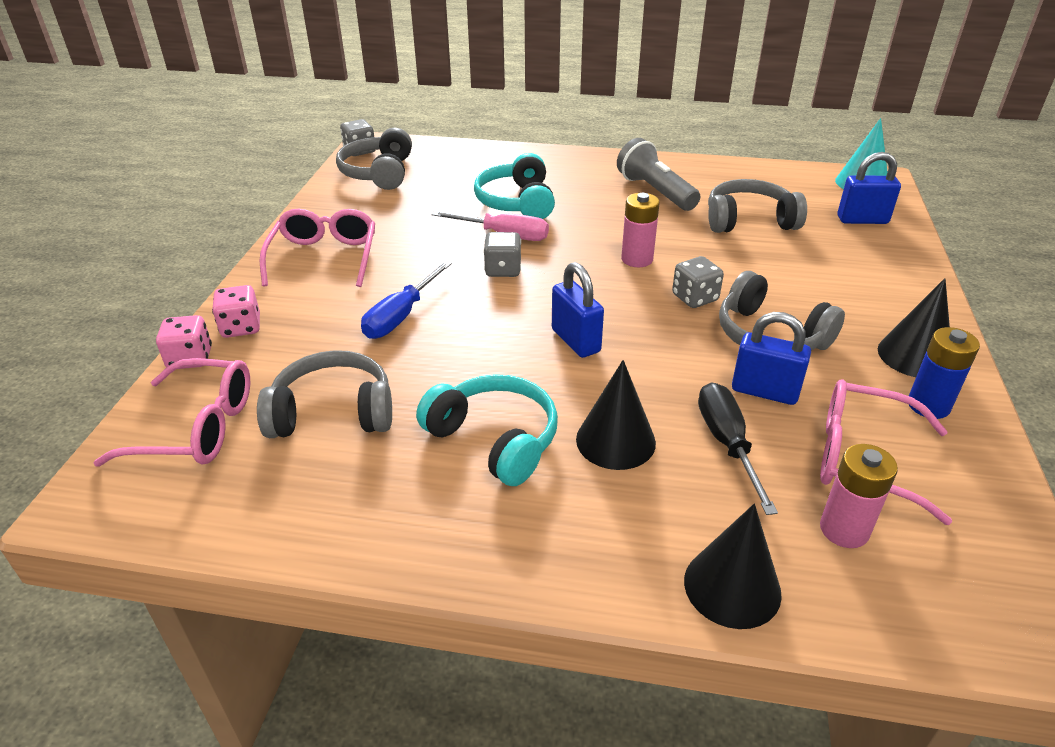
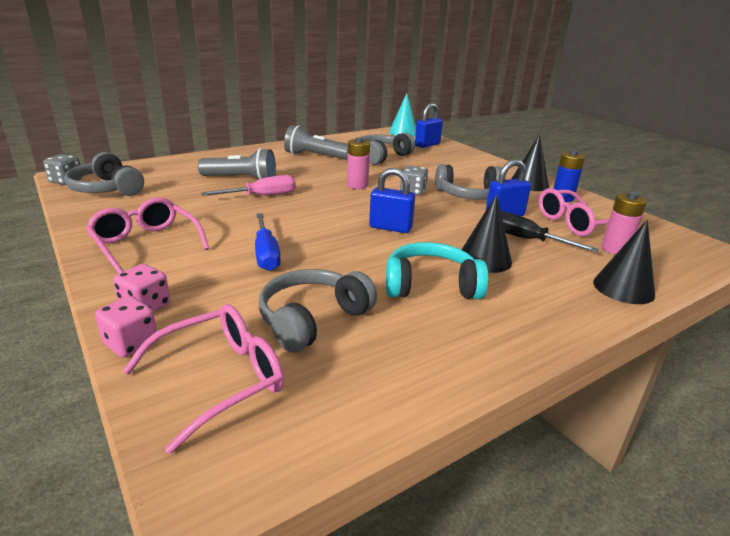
camera: 45 degrees left, 10 degrees down
turquoise headphones [474,153,555,219] -> grey flashlight [198,148,276,180]
grey dice [483,232,521,277] -> none

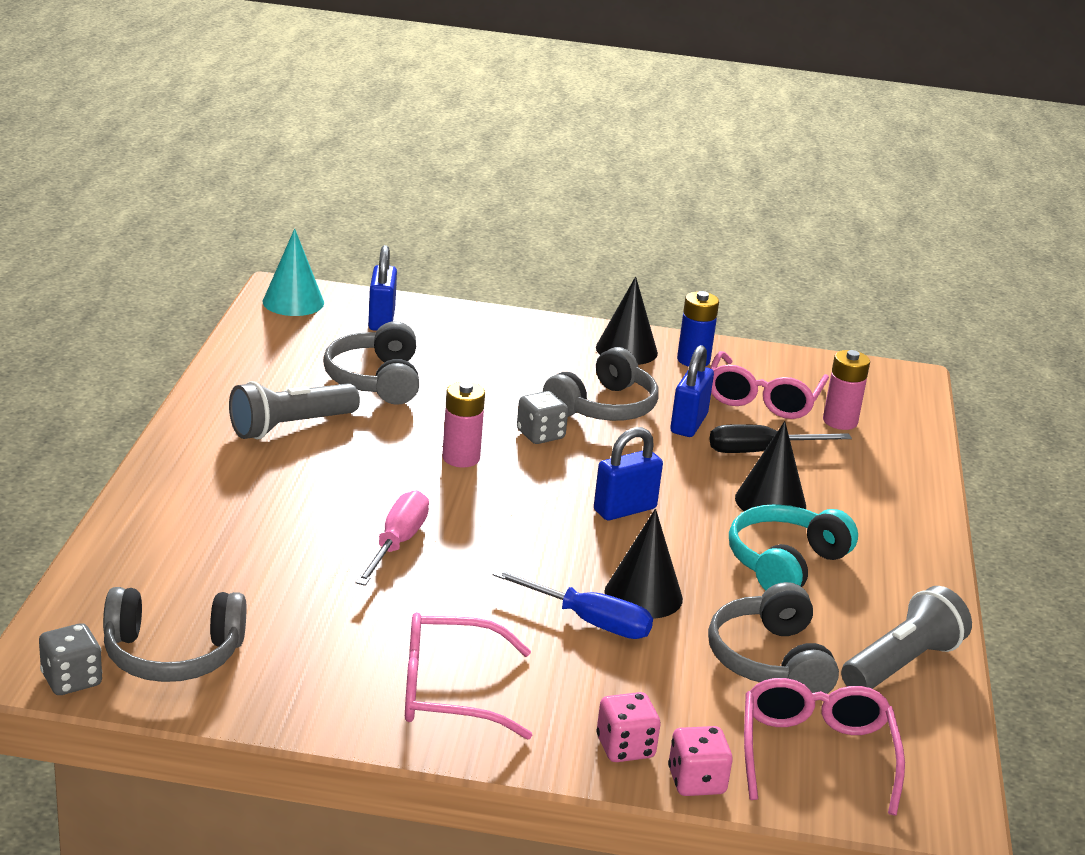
camera: 50 degrees left, 0 degrees up
grey flashlight [198,148,276,180] -> grey flashlight moved to [841,586,972,689]
black cone [593,220,655,304] -> black cone moved to [604,509,683,619]

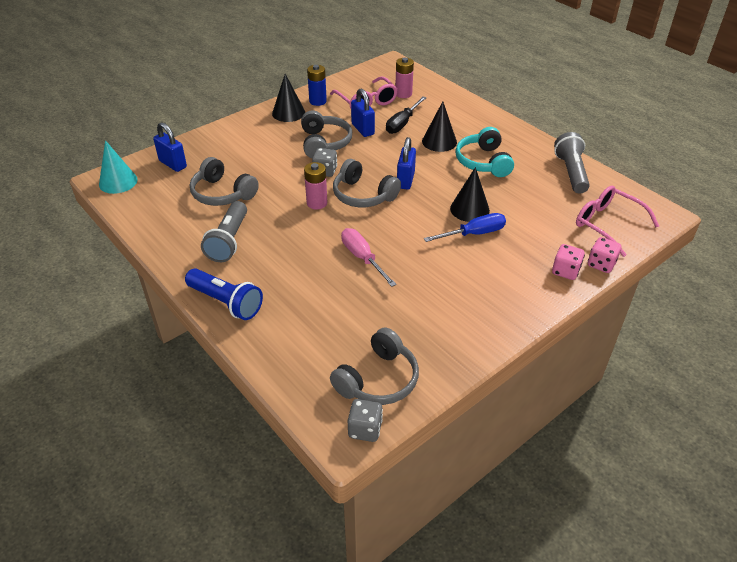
camera: 45 degrees left, 15 degrees up
pink glasses [405,612,532,740] -> none
grey headphones [708,582,839,694] -> grey headphones moved to [333,159,401,207]
none -> blue flashlight [185,268,263,320]

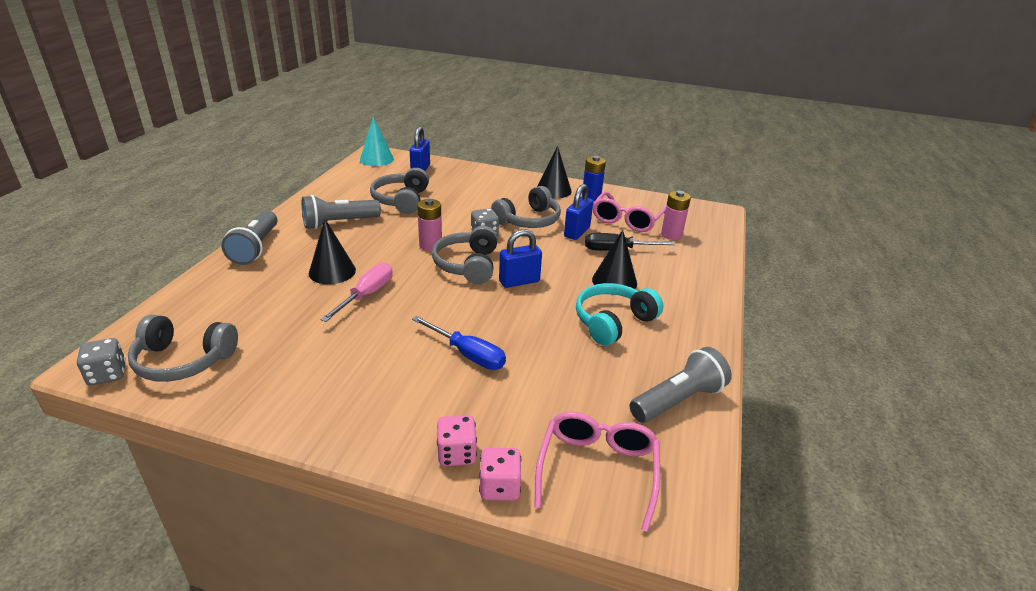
camera: 55 degrees right, 10 degrees down
blue flashlight [185,268,263,320] -> grey flashlight [221,210,277,265]
black cone [450,167,490,222] -> black cone moved to [309,219,356,284]

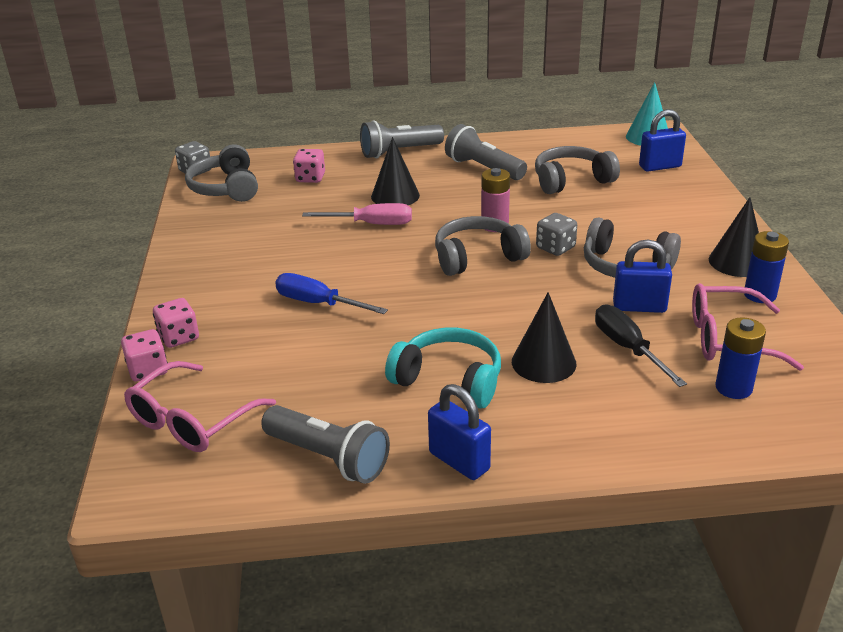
camera: 70 degrees right, 0 degrees up
blue screwdriver [412,316,506,370] -> blue screwdriver turned 105 degrees clockwise [275,273,388,314]
blue padlock [499,229,542,288] -> blue padlock moved to [428,384,491,480]
pink glasses [534,412,660,532] -> pink glasses turned 135 degrees clockwise [124,361,276,452]
pink battery [661,191,691,240] -> blue battery [715,317,766,399]
none -> pink dice [293,149,325,183]

